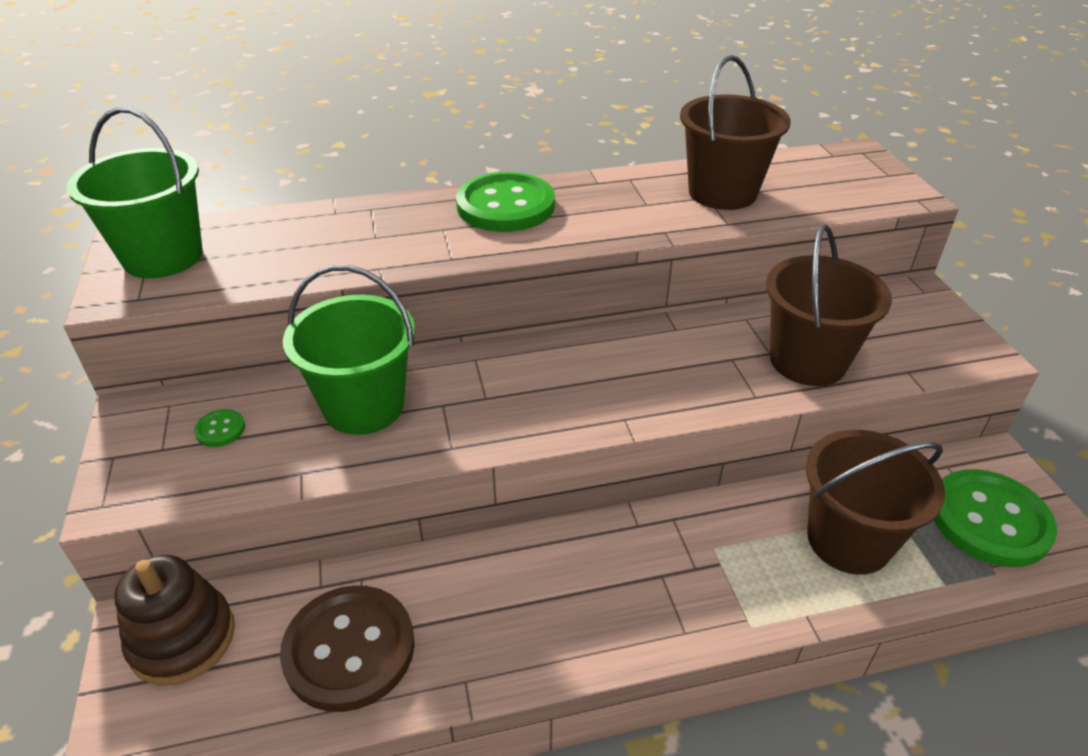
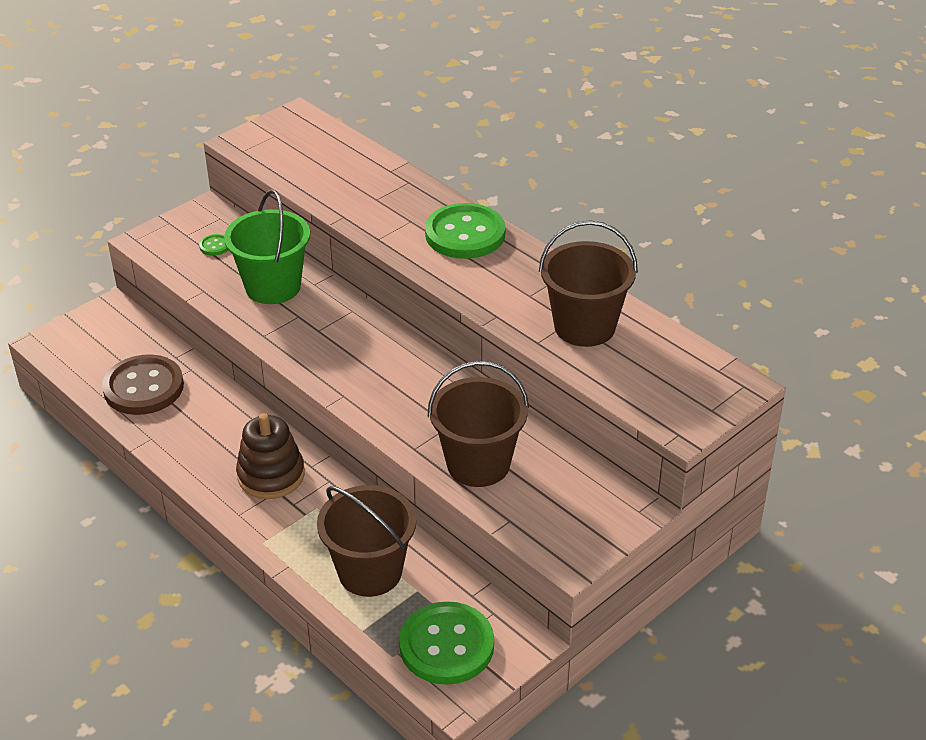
camera: 60 degrees right, 0 degrees up
green bucket [67,107,203,278] -> none
brown stacking toy [114,555,235,686] -> brown stacking toy moved to [236,413,305,499]

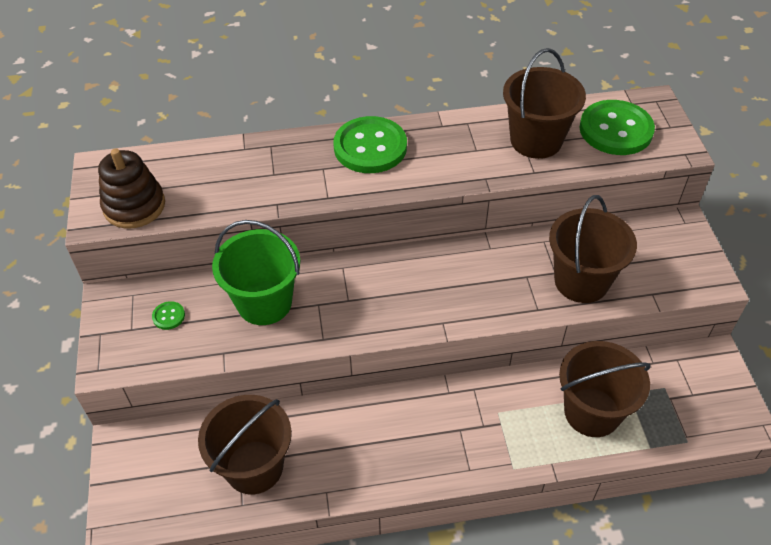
camera: 55 degrees left, 10 degrees up
brown button [102,354,184,415] -> brown bucket [198,395,292,494]
brown stacking toy [236,413,305,499] -> brown stacking toy moved to [98,148,165,229]
green button [399,601,494,685] -> green button moved to [580,100,655,155]

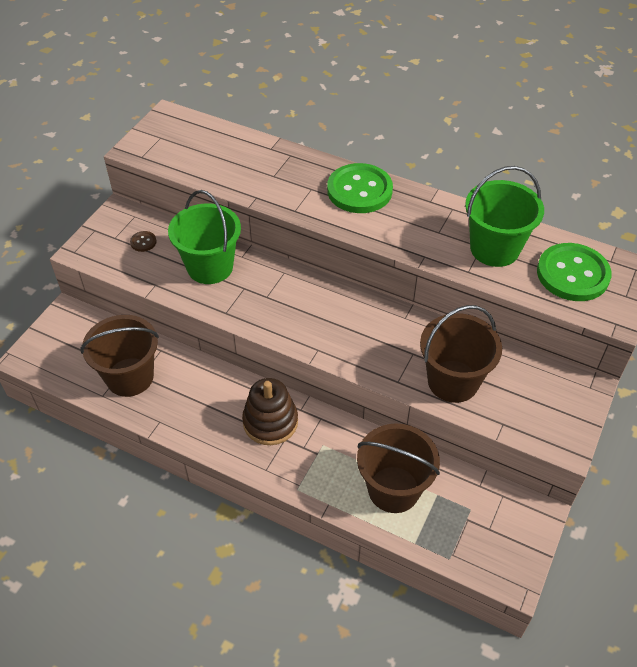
camera: 35 degrees right, 0 degrees up
brown stacking toy [98,148,165,229] -> brown stacking toy moved to [242,378,298,445]
green button [152,301,185,330] -> brown button [130,231,157,252]
brown bucket [503,48,586,159] -> green bucket [465,166,544,267]

